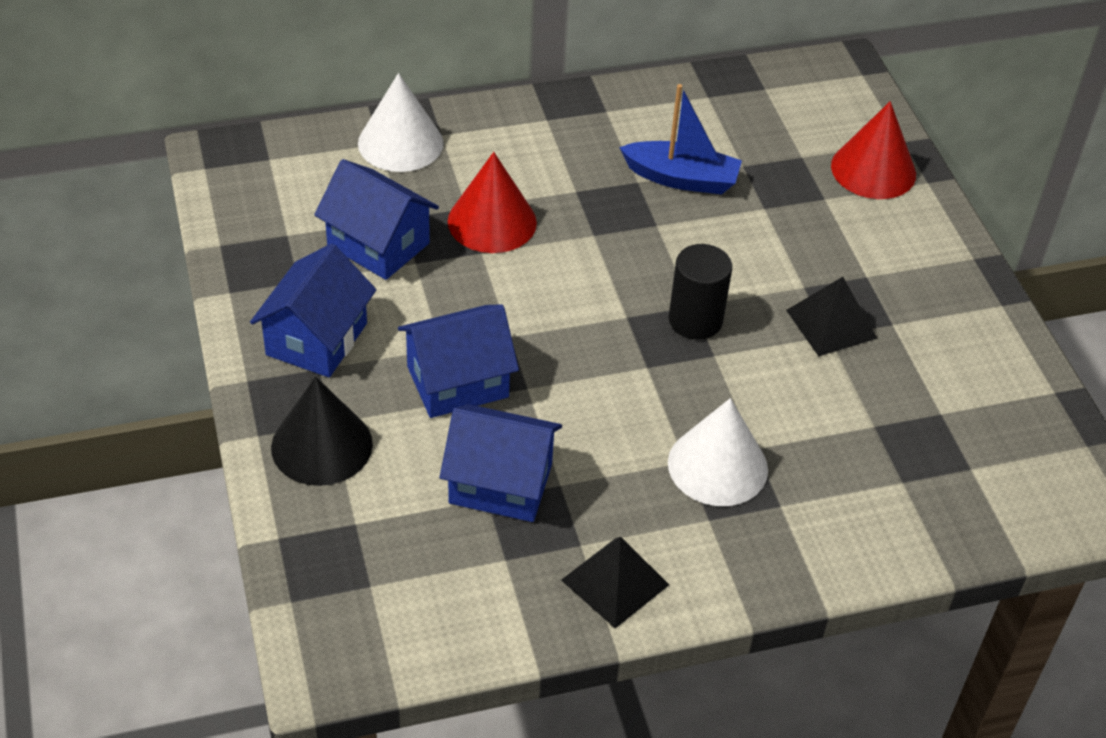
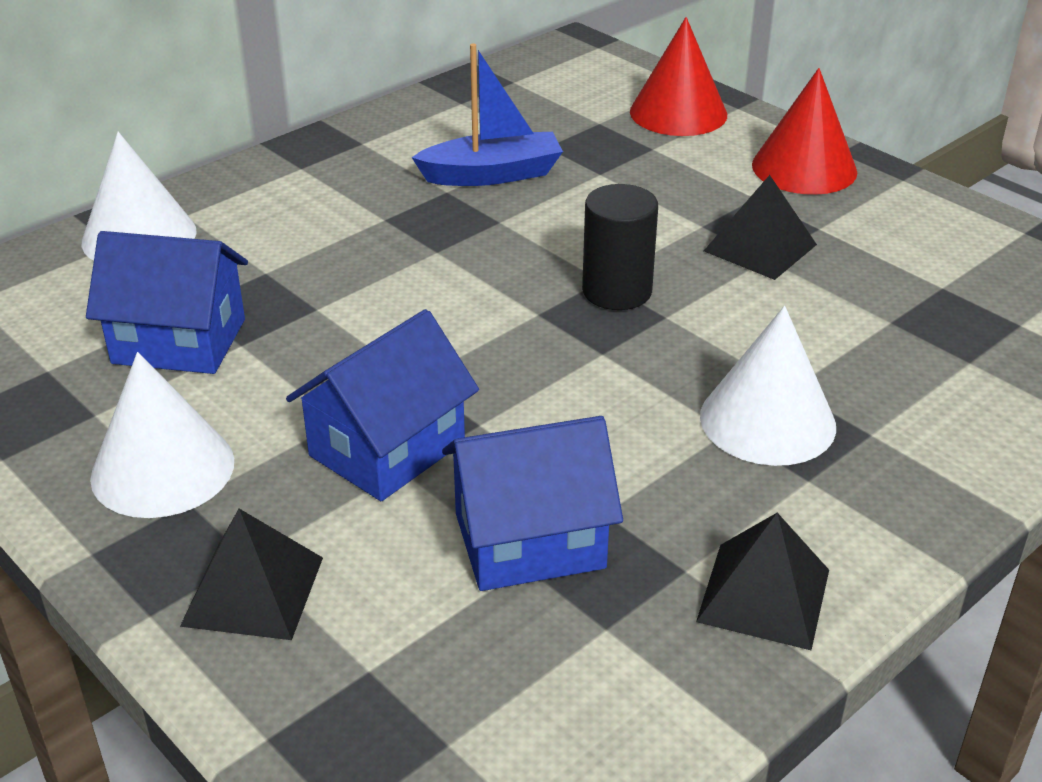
camera: 25 degrees left, 10 degrees down
blue house [250,244,376,377] -> white cone [90,352,234,518]
black cone [271,377,373,486] -> black pyramid [180,509,323,640]
red cone [448,152,537,253] -> red cone moved to [752,68,857,195]

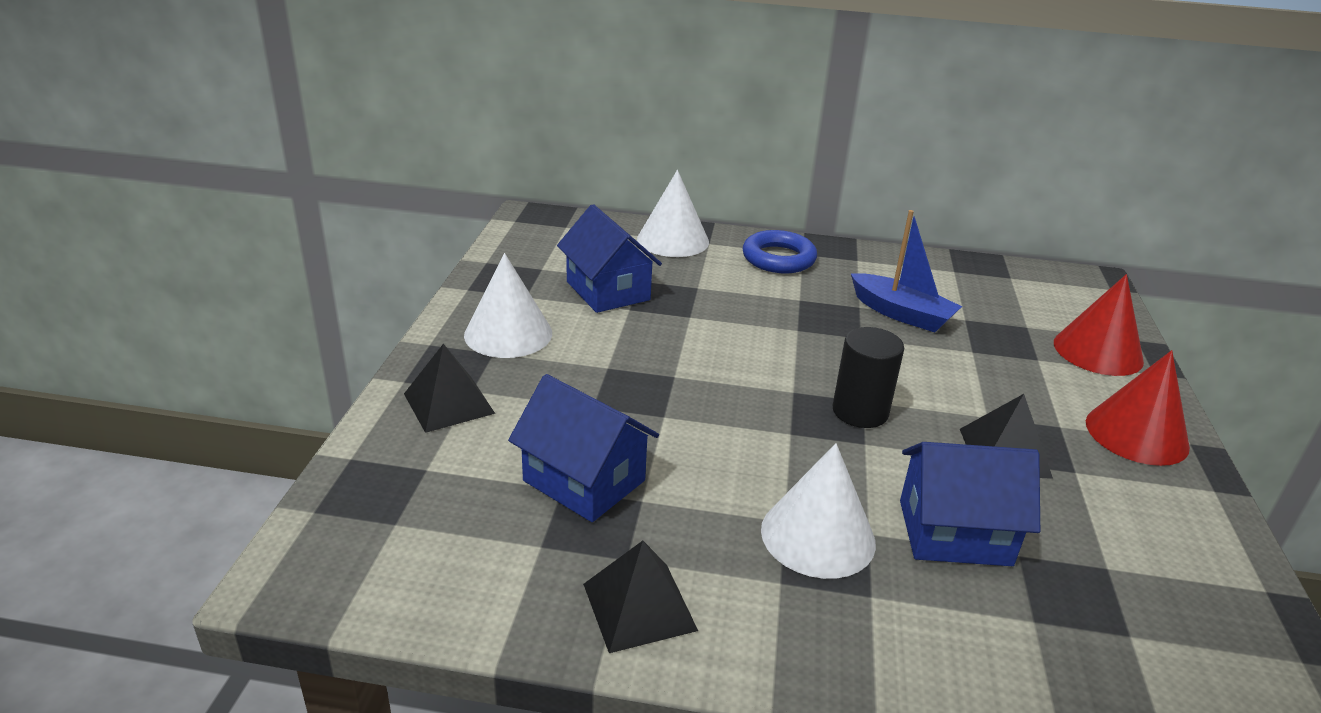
camera: 50 degrees right, 5 degrees down
blue house [286,309,479,501] -> blue house moved to [900,442,1040,566]
none -> blue ring [743,230,817,273]

